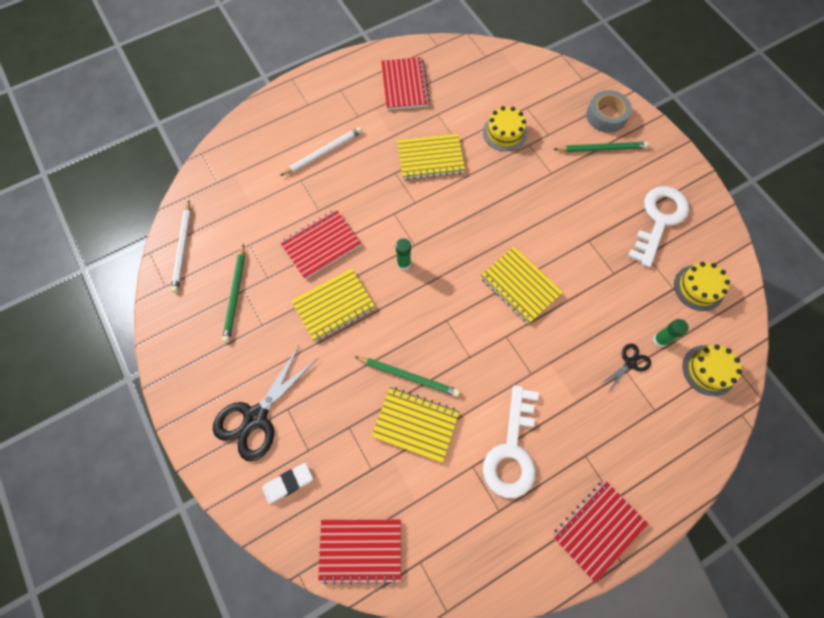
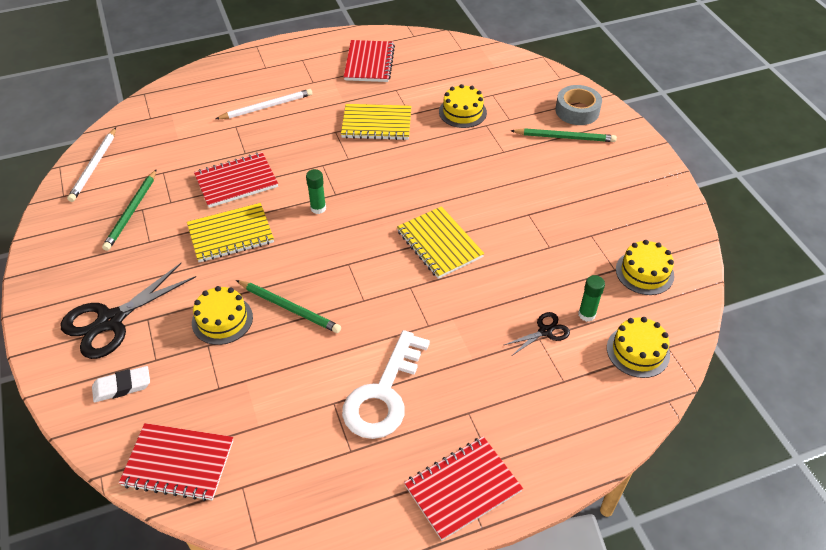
camera: 10 degrees right, 20 degrees down
yellow notebook [371,387,460,463] -> none
white key [628,186,689,267] -> none
none -> yellow cake [192,286,253,345]

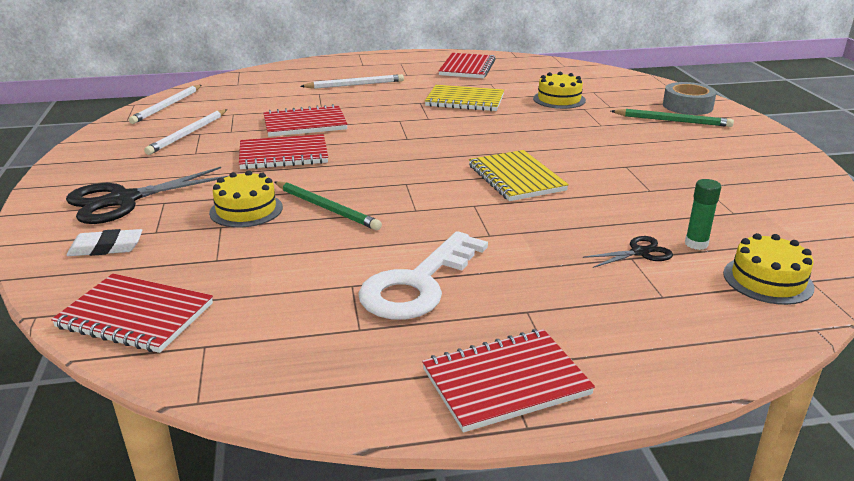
camera: 10 degrees right, 20 degrees down
green pencil [102,169,157,251] -> white pencil [144,109,227,155]
yellow notebook [187,203,274,262] -> red notebook [239,134,328,170]
green glue stick [306,169,326,214] -> none
yellow cake [616,240,674,295] -> none

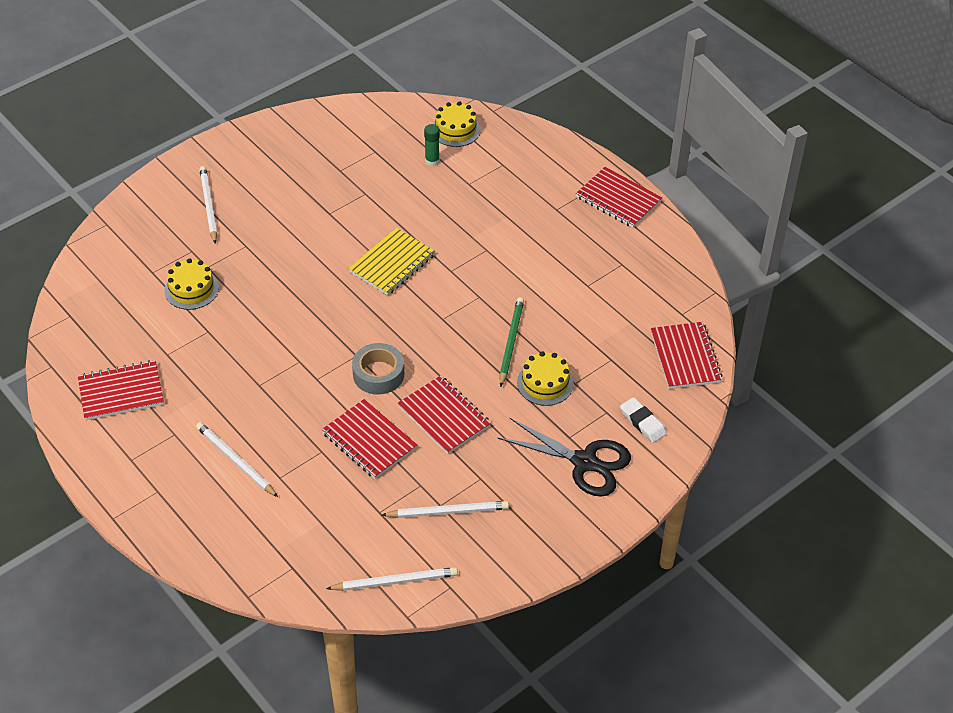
camera: 120 degrees left, 20 degrees up
white key [358,231,488,319] -> none
yellow notebook [425,85,504,111] -> none
black scissors [583,236,673,268] -> none
green pencil [611,109,734,127] -> white pencil [199,166,217,244]
grey tape [663,82,716,115] -> grey tape moved to [352,343,404,394]

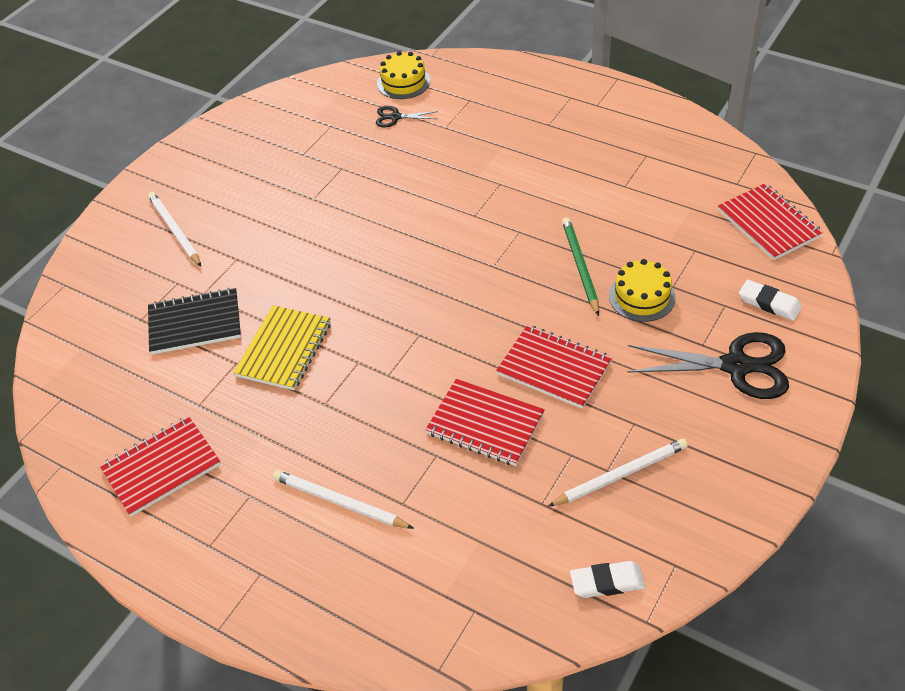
camera: 15 degrees left, 0 degrees up
yellow cake [164,258,219,310] -> black notebook [148,288,241,355]
white pencil [326,567,458,591] -> white eraser [570,561,646,598]
yellow notebook [348,228,435,295] -> yellow notebook moved to [233,305,331,390]
grey tape [352,343,404,394] -> none
green glue stick [424,124,440,166] -> black scissors [376,106,438,127]
red notebook [576,167,662,228] -> none

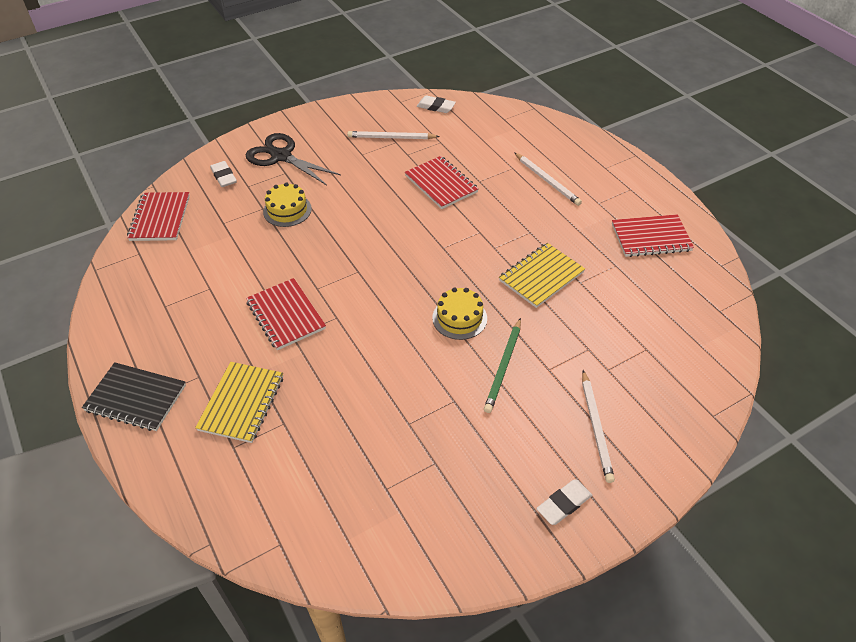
camera: 155 degrees left, 0 degrees up
black notebook [148,288,241,355] -> black notebook moved to [82,362,186,431]
black scissors [376,106,438,127] -> none
yellow cake [377,51,430,99] -> yellow cake moved to [432,287,487,340]
red notebook [496,325,612,409] -> red notebook moved to [246,278,326,350]
green pencil [562,217,599,316] -> green pencil moved to [484,318,521,413]
none -> yellow notebook [195,362,283,443]
none -> white eraser [537,479,592,525]

